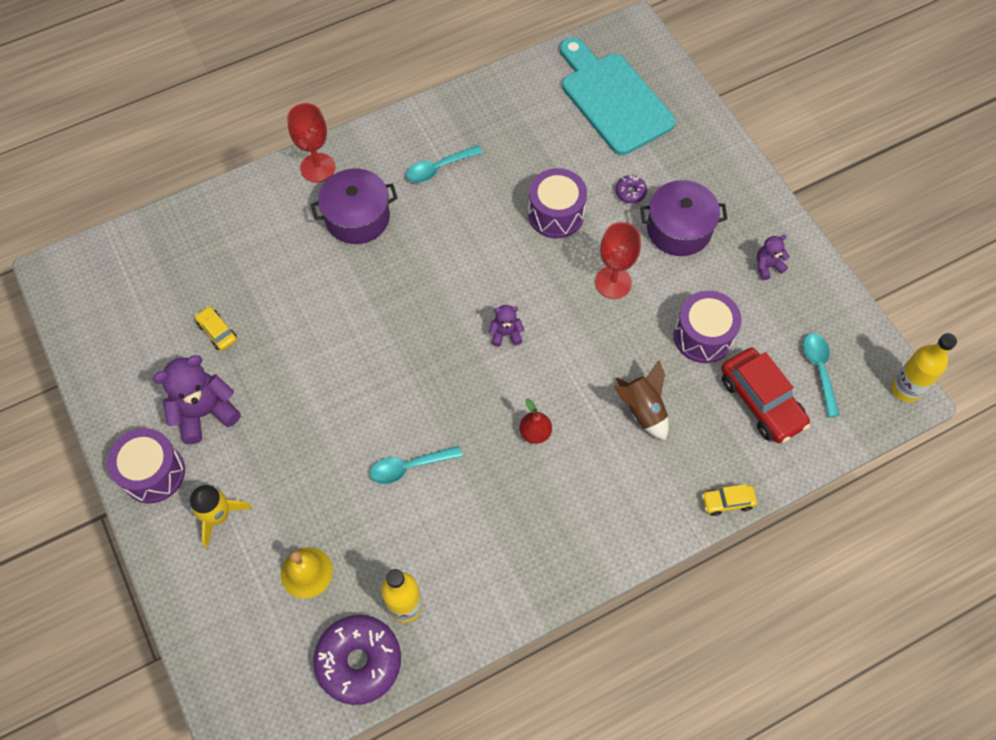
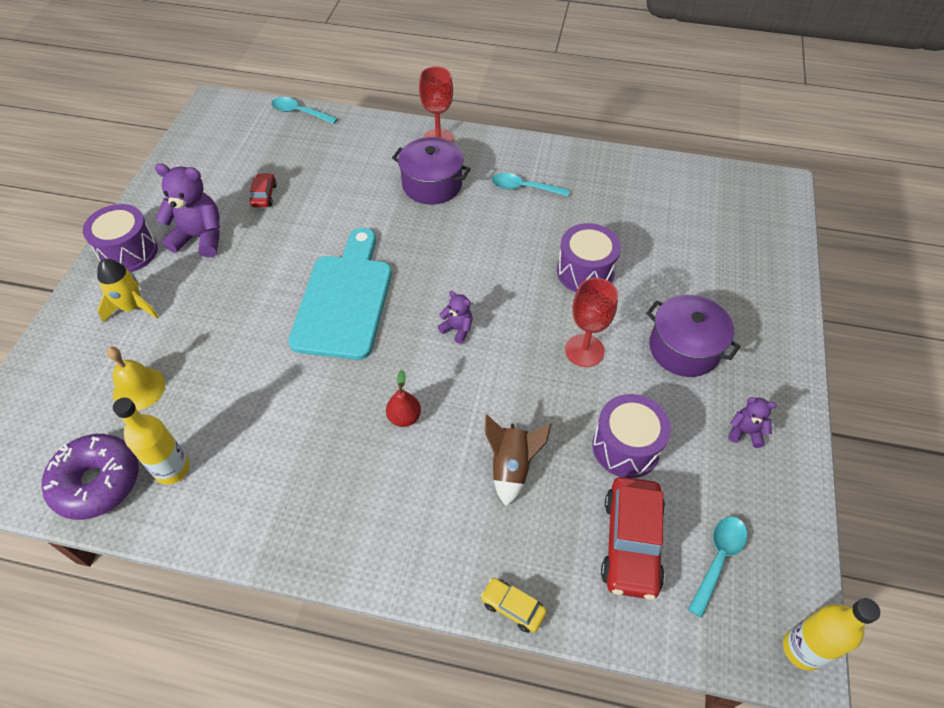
camera: 40 degrees right, 10 degrees down
yellow car [195,306,237,351] -> red car [250,173,277,207]
turquoise spoon [370,446,462,484] -> turquoise spoon moved to [271,97,338,124]
turquoise cutting board [560,37,675,155] -> turquoise cutting board moved to [288,228,392,360]
purple donut [615,175,647,203] -> none

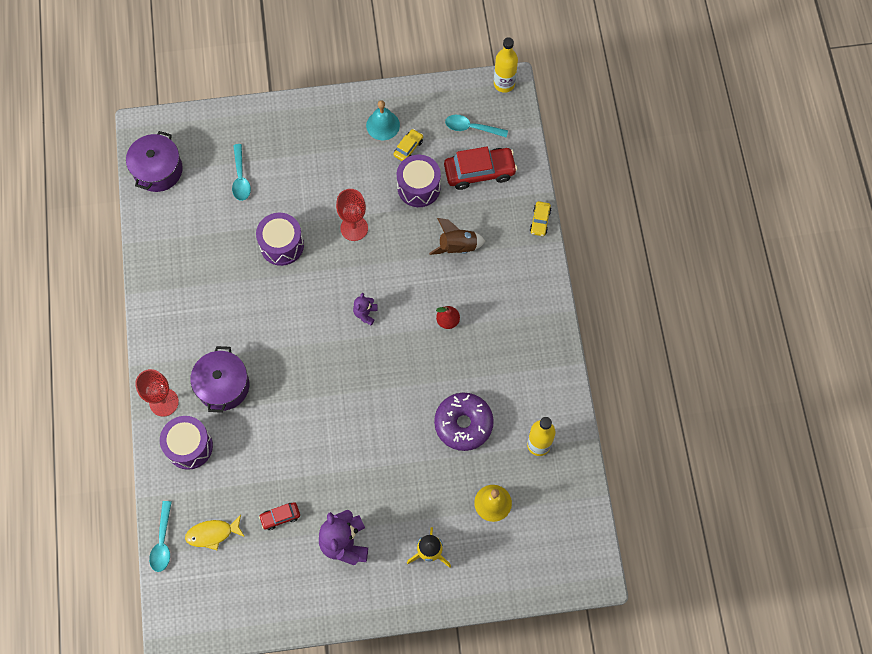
camera: 110 degrees left, 15 degrees up
purple donut [41,434,139,520] -> purple donut moved to [434,393,494,451]
purple drum [83,204,158,272] -> purple drum moved to [160,416,213,470]
turquoise cutting board [288,228,392,360] -> none
turquoise spoon [492,173,570,196] -> turquoise spoon moved to [232,144,251,201]
purple pot [646,295,741,377] -> purple pot moved to [126,131,183,192]
purple teddy bear [728,397,777,448] -> turquoise bell [366,100,400,140]
none -> yellow fish [185,515,245,550]
none -> yellow car [394,129,423,161]

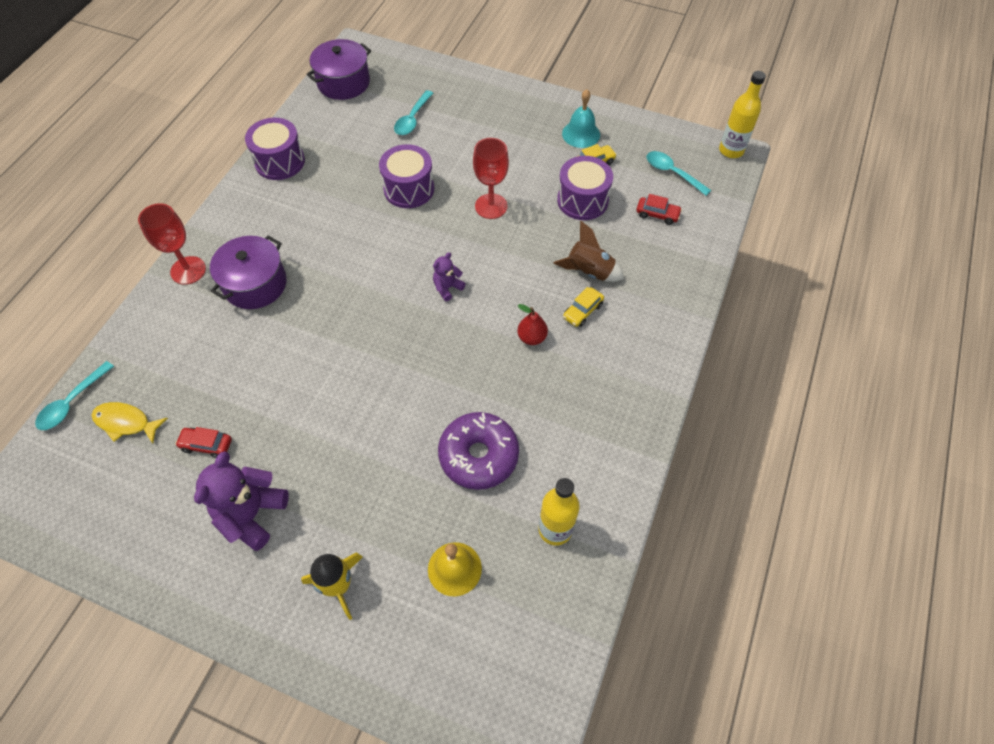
camera: 30 degrees right, 10 degrees down
purple drum [160,416,213,470] -> purple drum moved to [245,118,305,180]
red car [444,147,517,190] -> red car [636,194,682,225], size x0.51
yellow car [530,201,551,236] -> yellow car moved to [563,287,604,327]

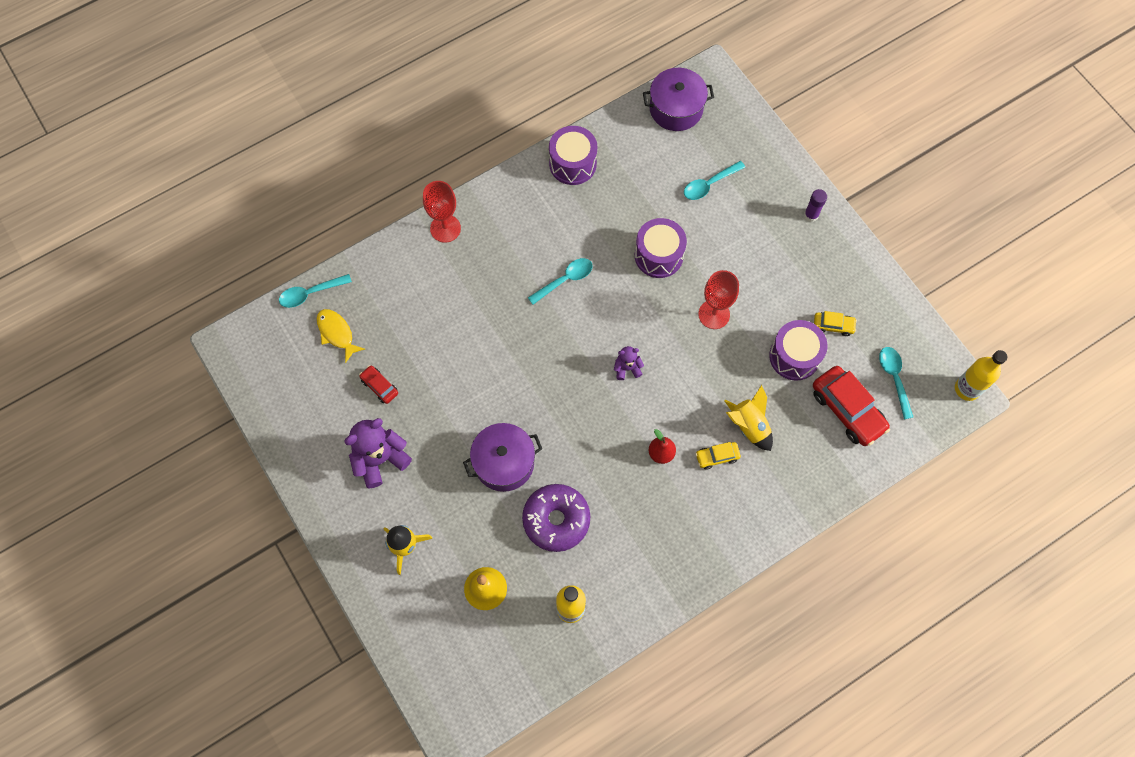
camera: 35 degrees right, 10 degrees up
purple pot [210,235,287,309] -> purple pot moved to [463,423,542,492]
brown rocket [553,221,624,282] -> yellow rocket [725,385,773,451]
turquoise bell [562,89,600,148] -> none
red car [636,194,682,225] -> red car [813,366,890,446], size x1.96
none -> turquoise spoon [528,258,592,305]
none -> purple glue stick [804,189,827,222]

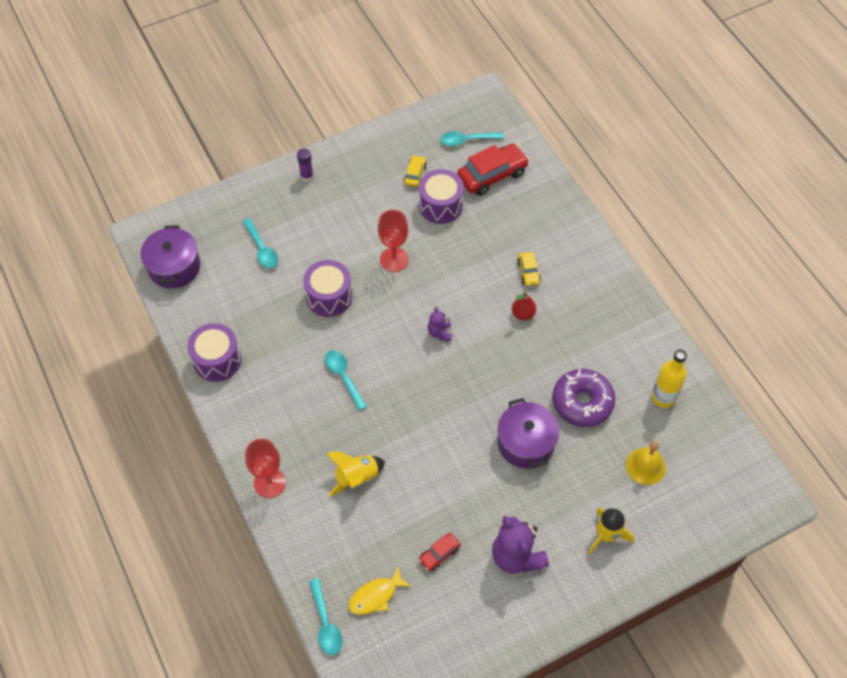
camera: 85 degrees left, 10 degrees down
yellow rocket [725,385,773,451] -> yellow rocket moved to [326,451,385,497]
yellow bottle [955,350,1007,401] -> none

